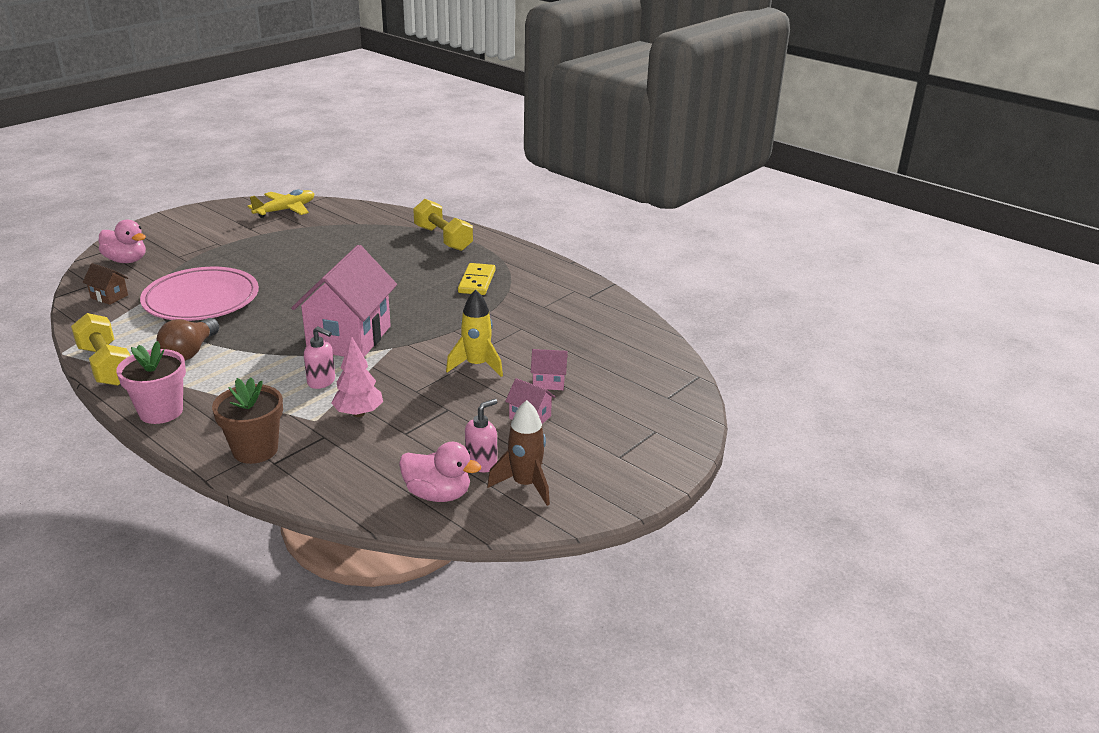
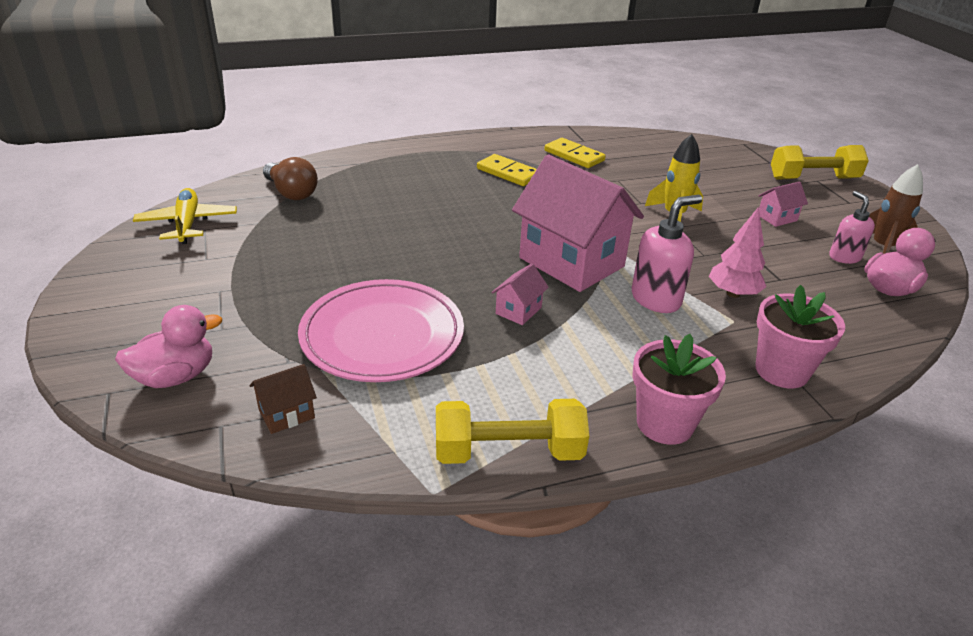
camera: 60 degrees left, 5 degrees up
brown light bulb [156,318,219,361] -> brown light bulb moved to [263,157,318,200]
brown flower pot [212,378,283,464] -> pink flower pot [755,285,845,388]
pink soap dispenser [304,326,335,389] -> pink soap dispenser [631,195,702,313], size x1.52
yellow dumbbell [413,199,473,251] -> yellow dumbbell moved to [771,145,869,179]
pink house [531,349,568,390] -> pink house moved to [492,263,549,325]
none -> yellow domino [545,138,606,168]

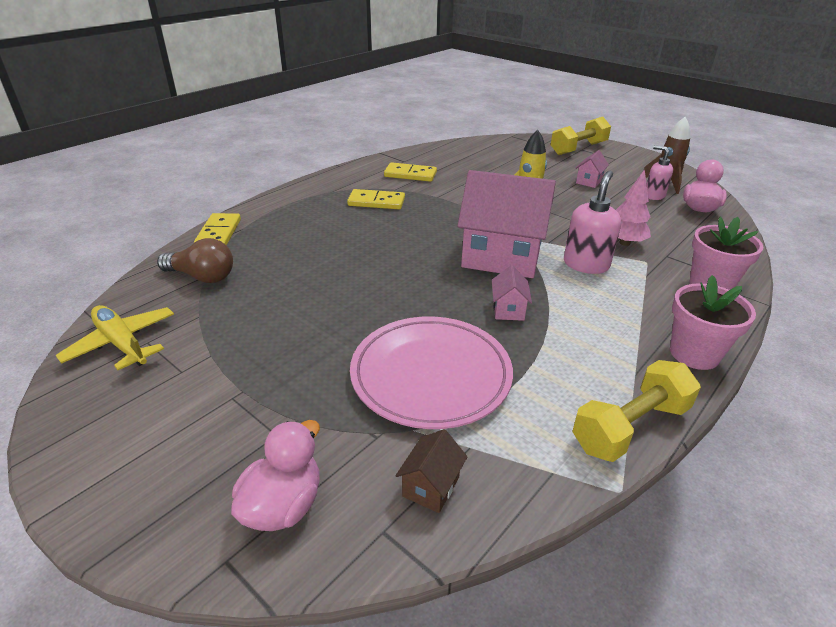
camera: 30 degrees left, 0 degrees up
none -> yellow domino [194,213,241,246]

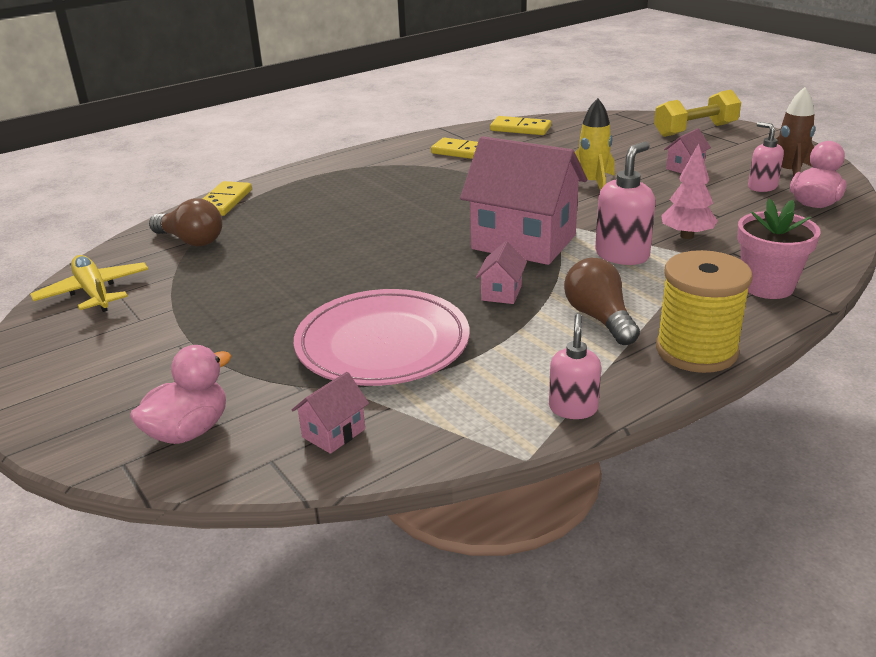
camera: 15 degrees right, 5 degrees down
yellow domino [347,189,405,209] -> yellow domino moved to [490,116,551,135]
brown house [395,429,468,513] -> pink house [292,372,369,454]
yellow dumbbell [572,360,701,462] -> pink soap dispenser [549,314,601,419]
pink flower pot [670,275,756,370] -> yellow spool [656,250,753,373]
none -> brown light bulb [564,258,640,345]

